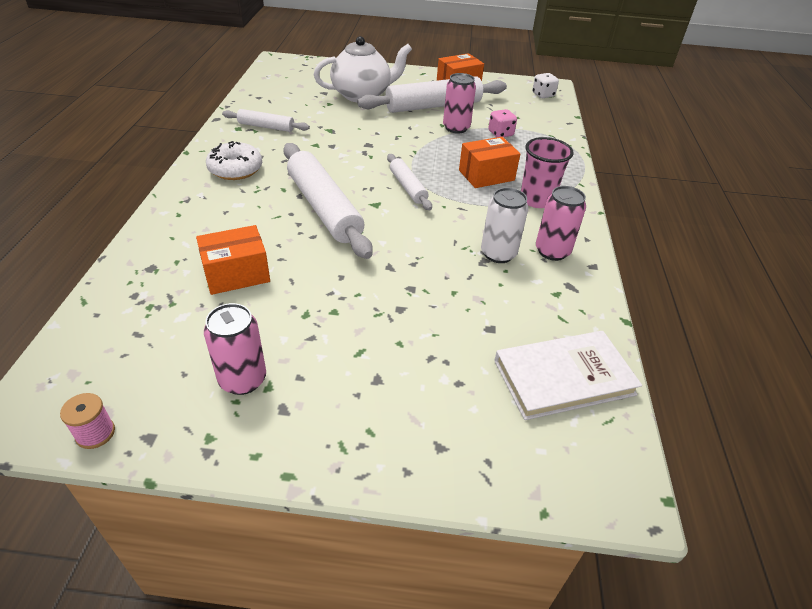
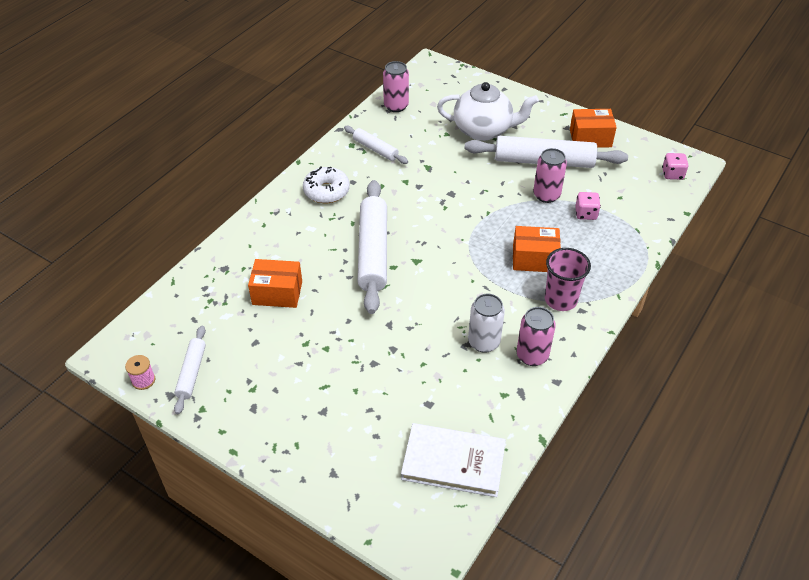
camera: 30 degrees right, 5 degrees up
pink can [204,303,266,395] -> pink can moved to [383,61,409,112]
white rolling pin [387,154,432,210] -> white rolling pin moved to [174,326,206,414]
white dice [532,73,559,98] -> pink dice [662,153,688,180]

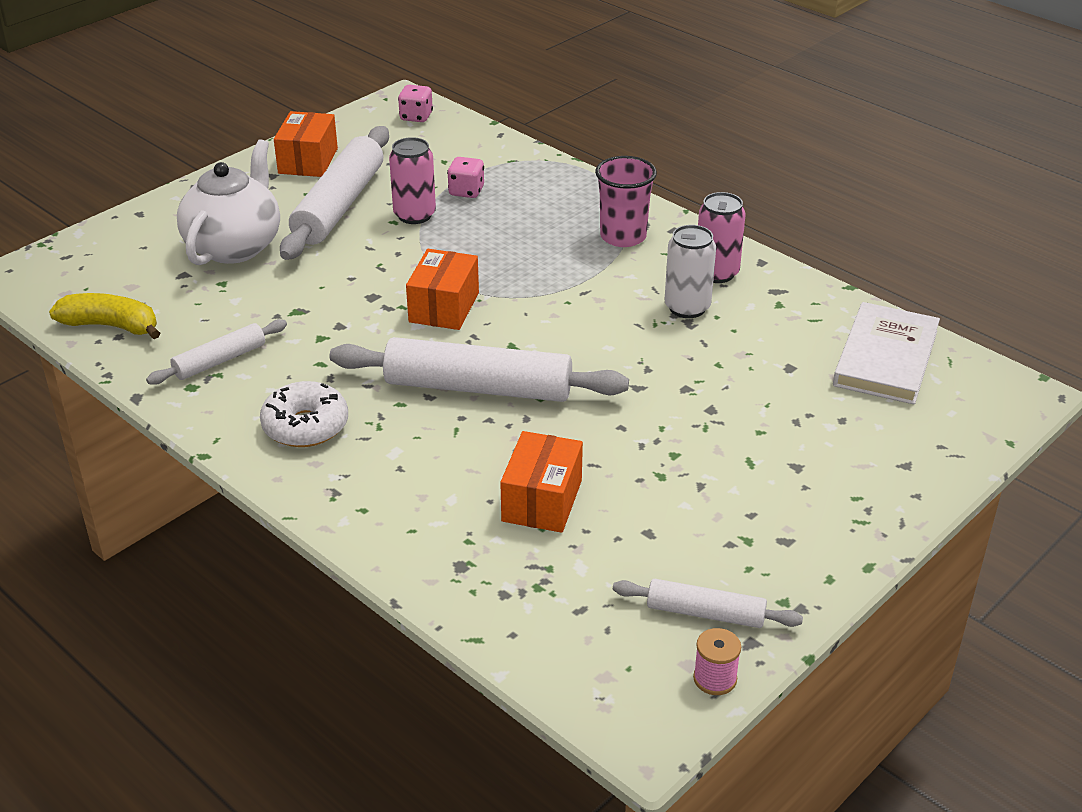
camera: 80 degrees left, 10 degrees down
pink can [383,61,409,112] -> yellow banana [49,293,160,339]
orange box [513,226,561,272] -> orange box moved to [406,249,479,330]

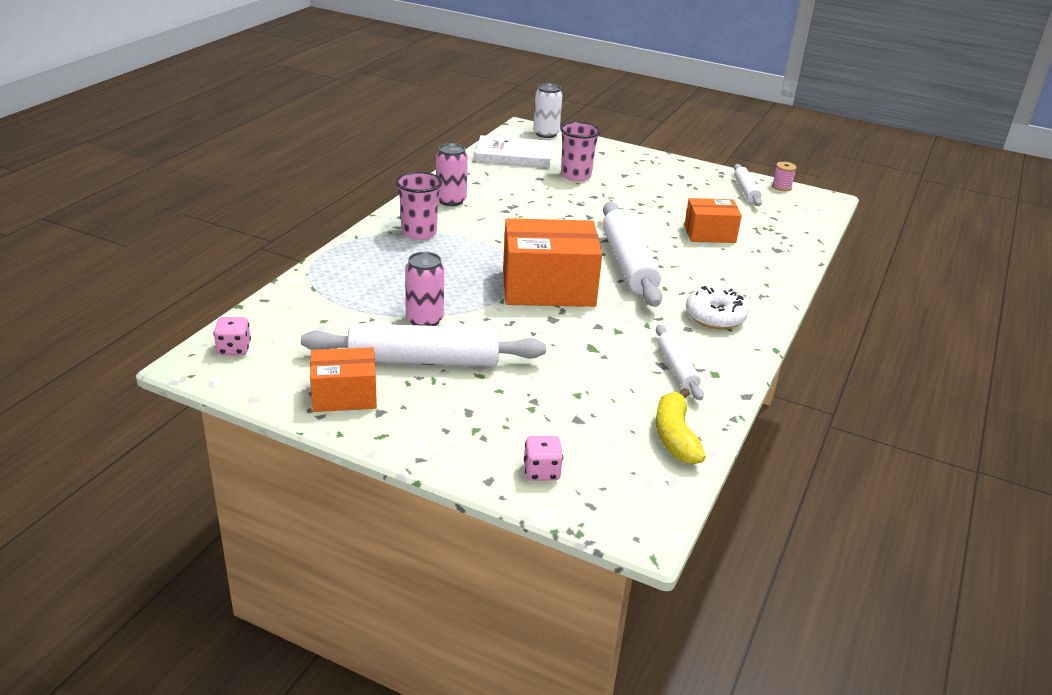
camera: 110 degrees left, 5 degrees down
white rolling pin [146,319,287,385] -> white rolling pin turned 45 degrees clockwise [656,325,704,400]
white teapot [177,140,280,265] -> none
orange box [406,249,479,330] -> orange box [503,218,602,307], size x1.73
pink dice [447,157,484,198] -> pink dice moved to [524,436,563,481]
white can [665,225,716,318] -> white can moved to [533,83,562,138]
none -> pink cup [560,122,600,182]

